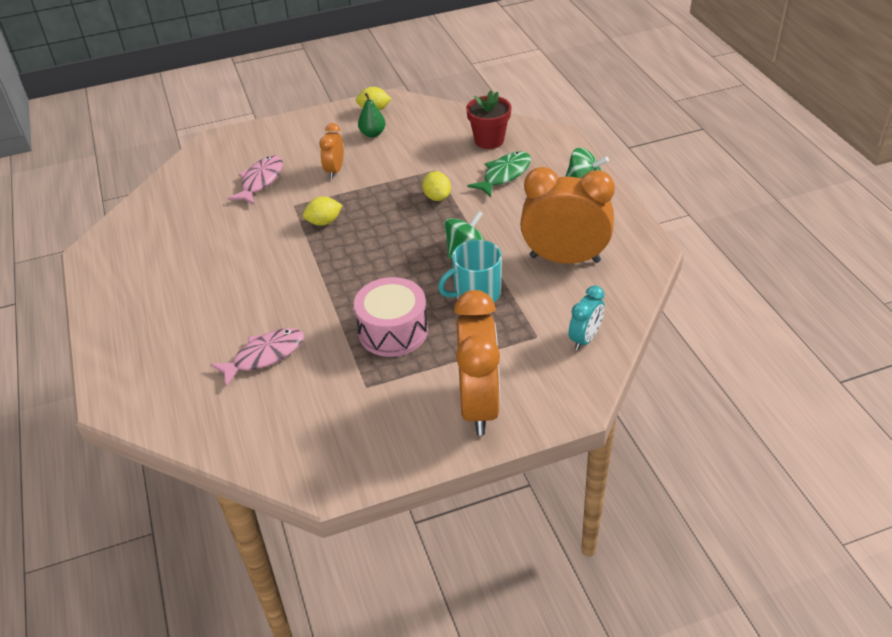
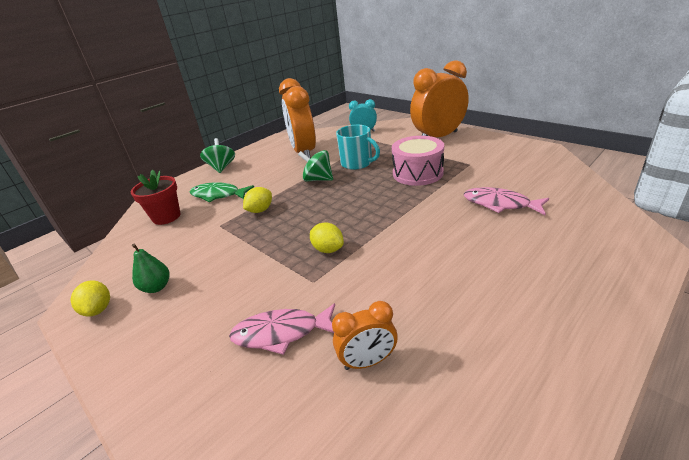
camera: 115 degrees left, 10 degrees down
orange clock [319,123,344,179] -> orange clock moved to [332,301,398,370]

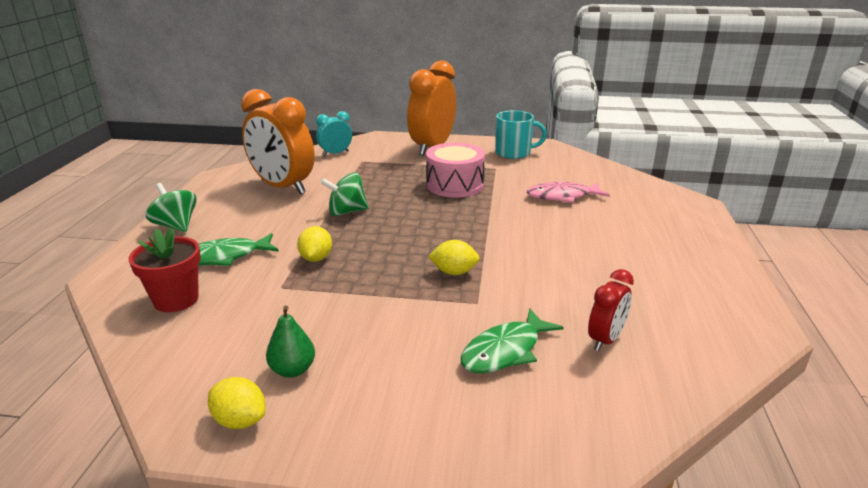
camera: 40 degrees left, 5 degrees down
pink fish [229,303,335,355] -> green fish [461,308,564,373]
orange clock [332,301,398,370] -> red clock [588,269,634,351]
turquoise mug [336,125,380,170] -> turquoise mug moved to [495,110,547,159]

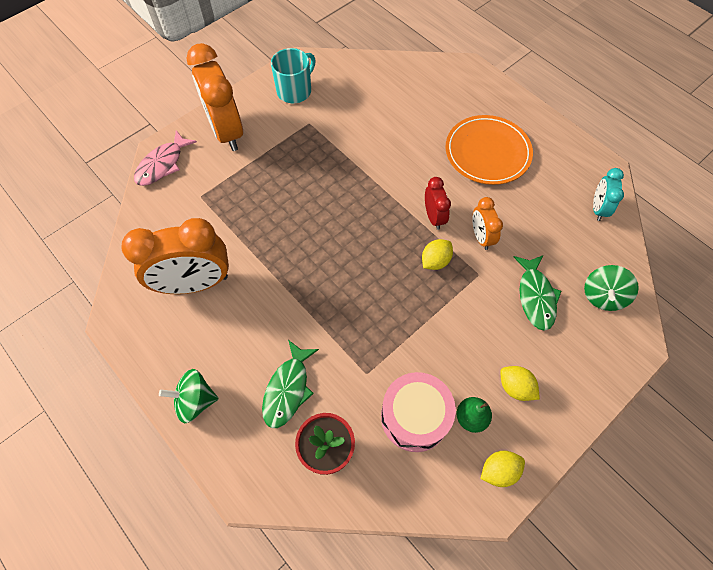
camera: 50 degrees left, 35 degrees up
yellow lemon [297,226,332,262] -> yellow lemon moved to [500,366,540,401]
turquoise clock [316,111,352,156] -> turquoise clock moved to [593,168,624,221]
green spinning top [320,173,369,216] -> green spinning top moved to [584,265,639,311]
pink drum [426,143,485,198] -> pink drum moved to [381,372,456,452]
pink fish [527,182,610,203] -> pink fish moved to [134,130,197,186]
red clock [588,269,634,351] -> red clock moved to [425,177,451,230]
none -> orange plate [446,115,533,185]
none -> orange clock [472,197,503,250]

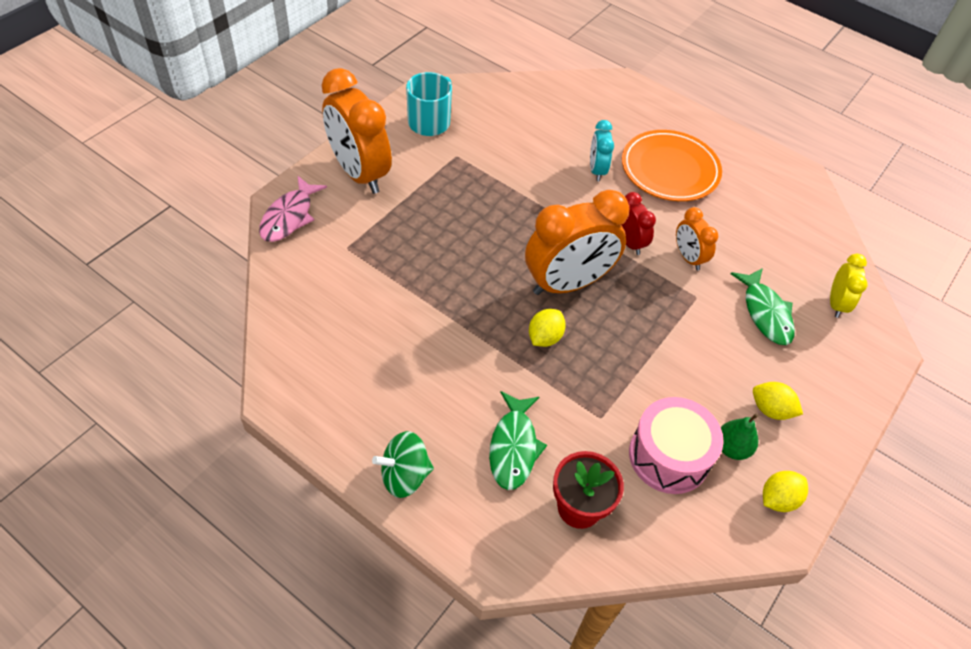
camera: 15 degrees left, 10 degrees down
orange clock [121,218,229,294] -> orange clock moved to [525,190,629,295]
yellow lemon [422,239,453,270] -> yellow lemon moved to [529,309,566,347]
green spinning top [584,265,639,311] -> yellow clock [830,253,867,318]
turquoise clock [593,168,624,221] -> turquoise clock moved to [590,120,614,181]

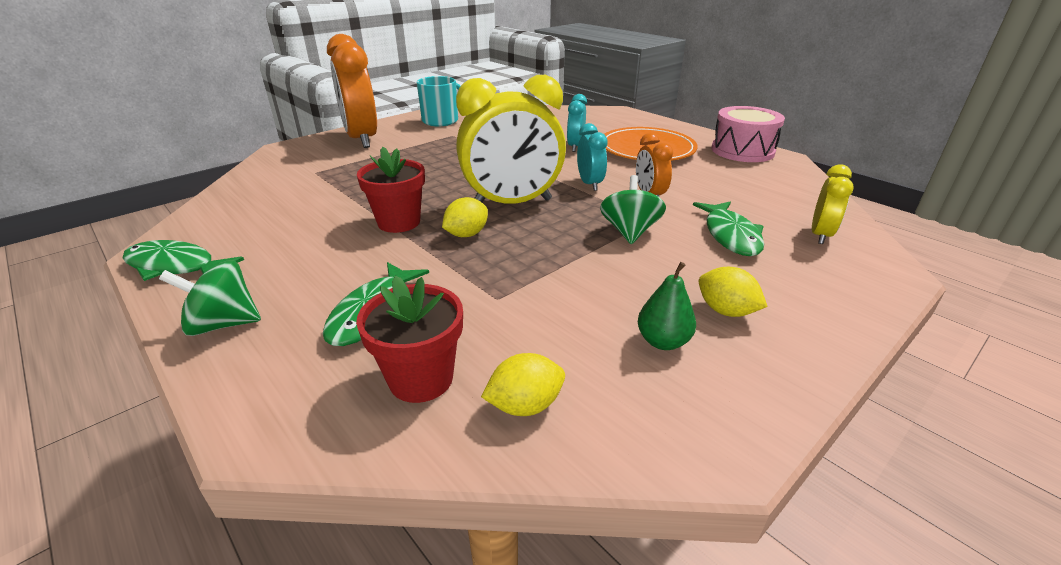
camera: 15 degrees right, 20 degrees down
pink fish [259,176,327,242] -> none
orange clock [525,190,629,295] -> yellow clock [456,75,566,204]
red clock [621,192,656,255] -> turquoise clock [577,123,608,191]
pink drum [629,397,724,494] -> pink drum moved to [711,106,785,162]
yellow lemon [763,471,808,512] -> yellow lemon moved to [481,353,565,416]
none -> green fish [122,240,244,281]
none -> red flower pot [357,147,425,233]
none -> green spinning top [600,175,666,244]

